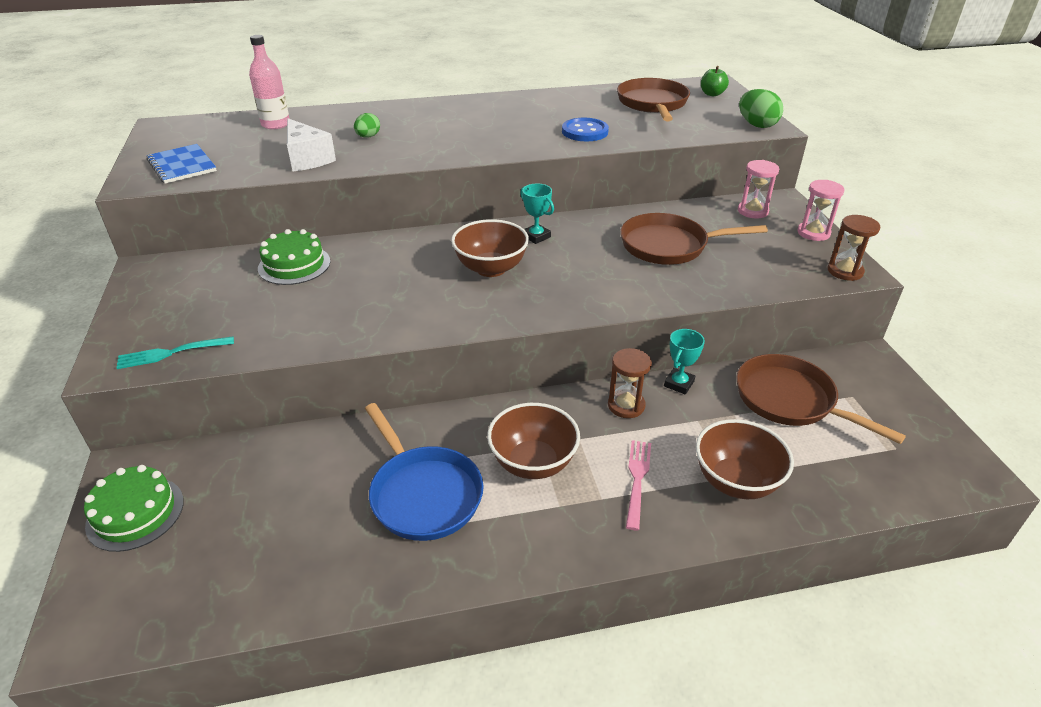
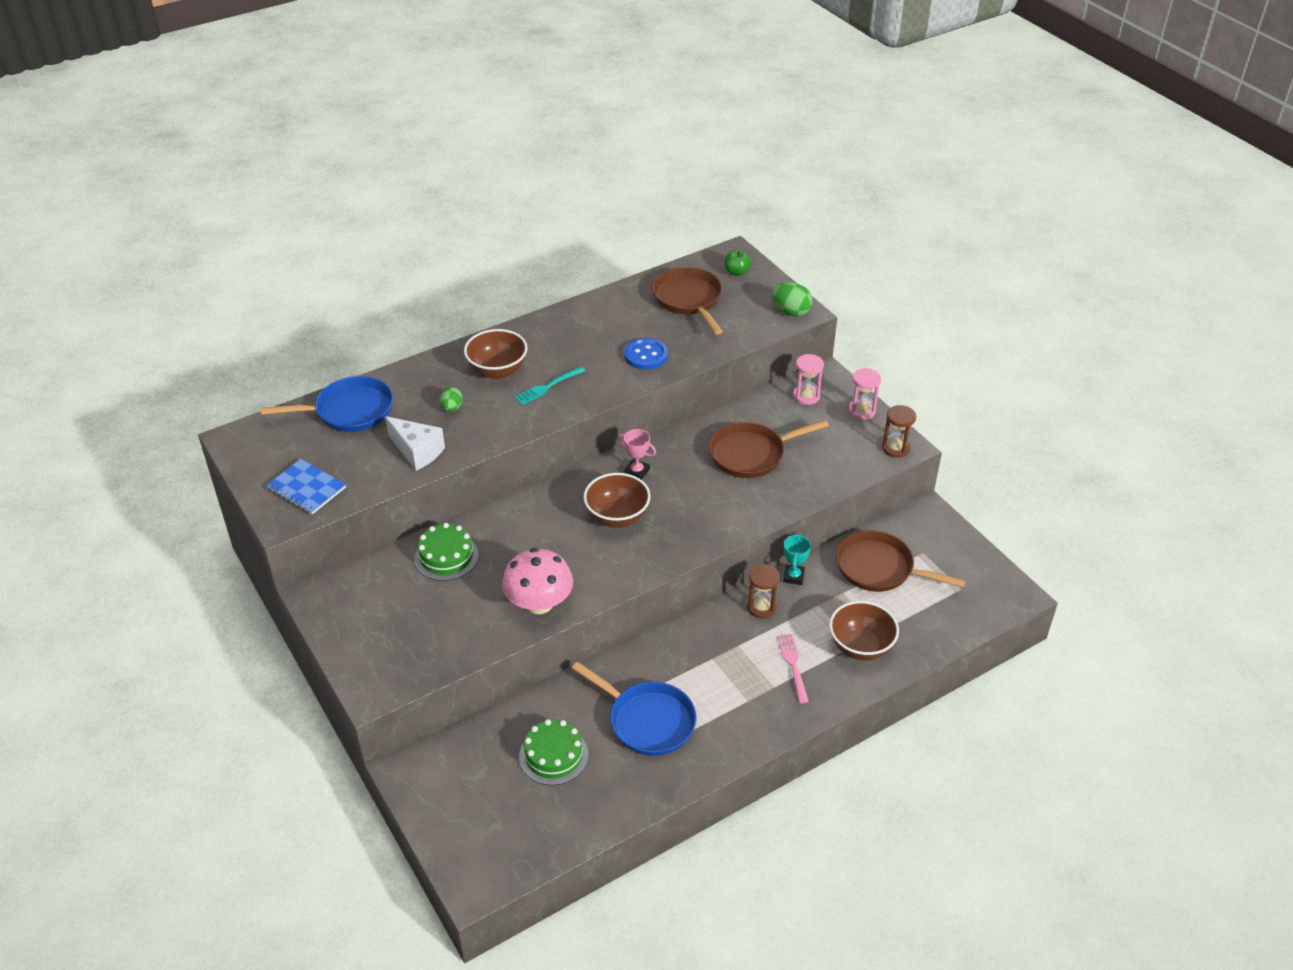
camera: 20 degrees left, 5 degrees up
green cake [84,465,184,552] -> green cake moved to [519,719,588,785]
turquoise fork [116,336,234,369] -> turquoise fork moved to [515,367,585,405]
pink bottle [249,35,289,129] -> blue pan [261,376,393,432]
brown bowl [487,403,580,479] -> brown bowl moved to [464,329,528,379]
turquoise trophy [520,183,554,244] -> pink trophy [618,429,656,480]
none -> pink mushroom [502,548,573,614]

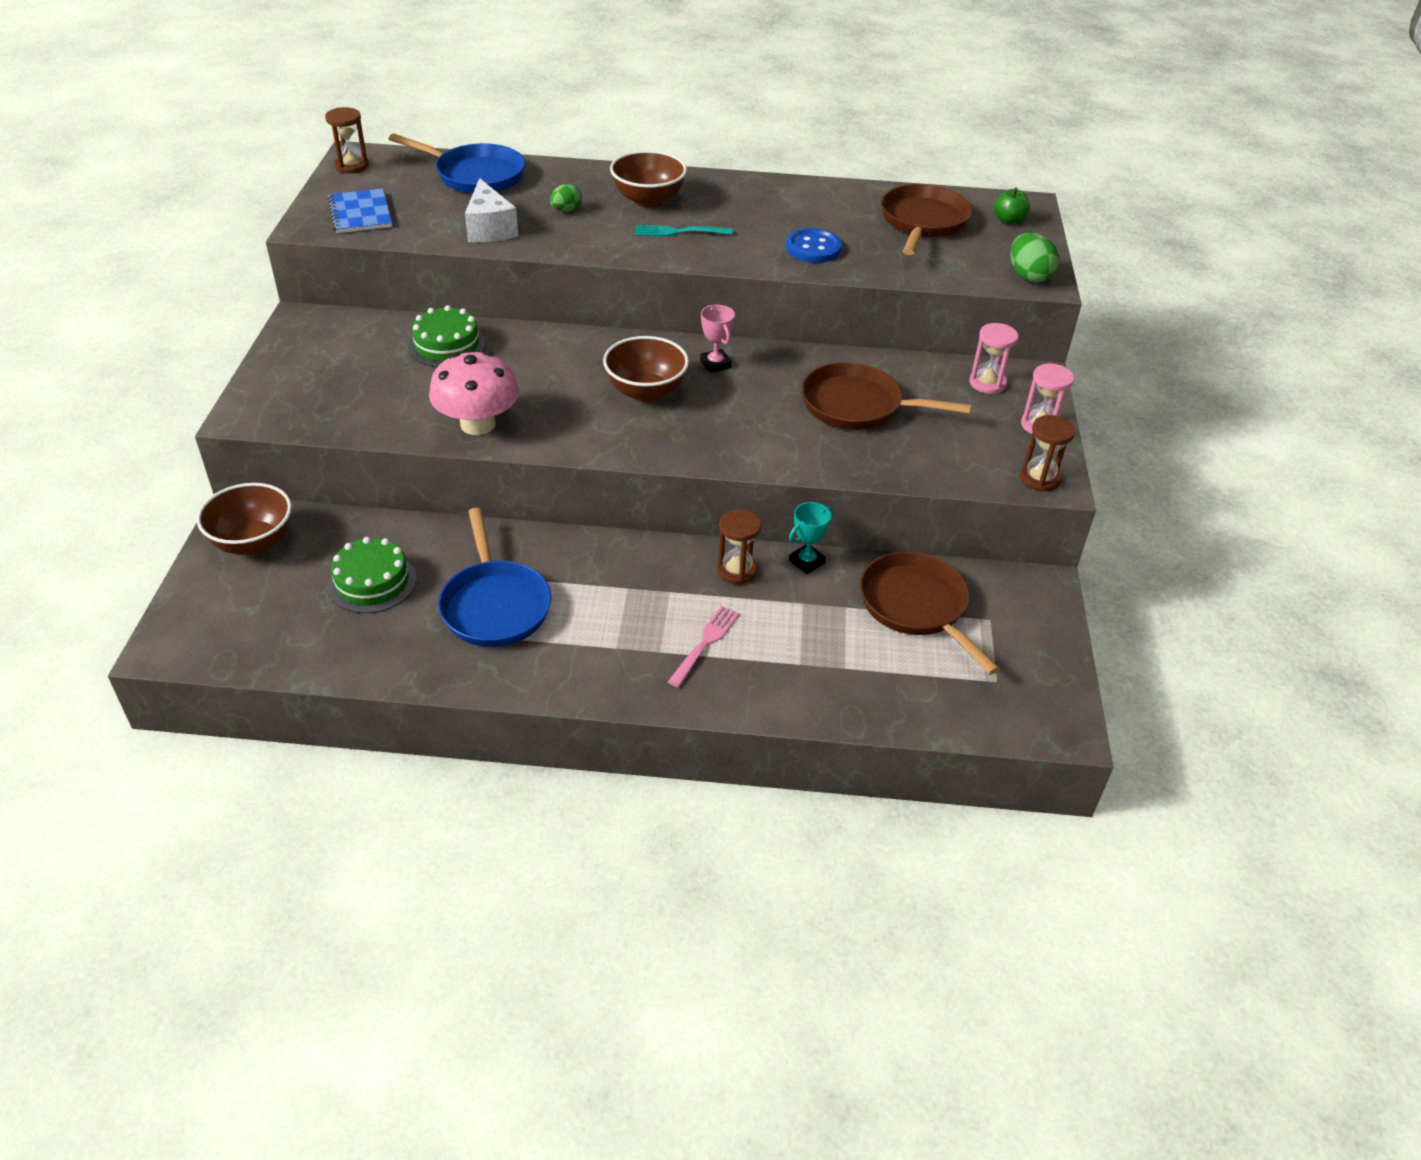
camera: 35 degrees right, 0 degrees up
brown bowl [829,601,899,660] -> brown bowl moved to [197,483,292,555]
none -> brown hourglass [325,107,369,174]

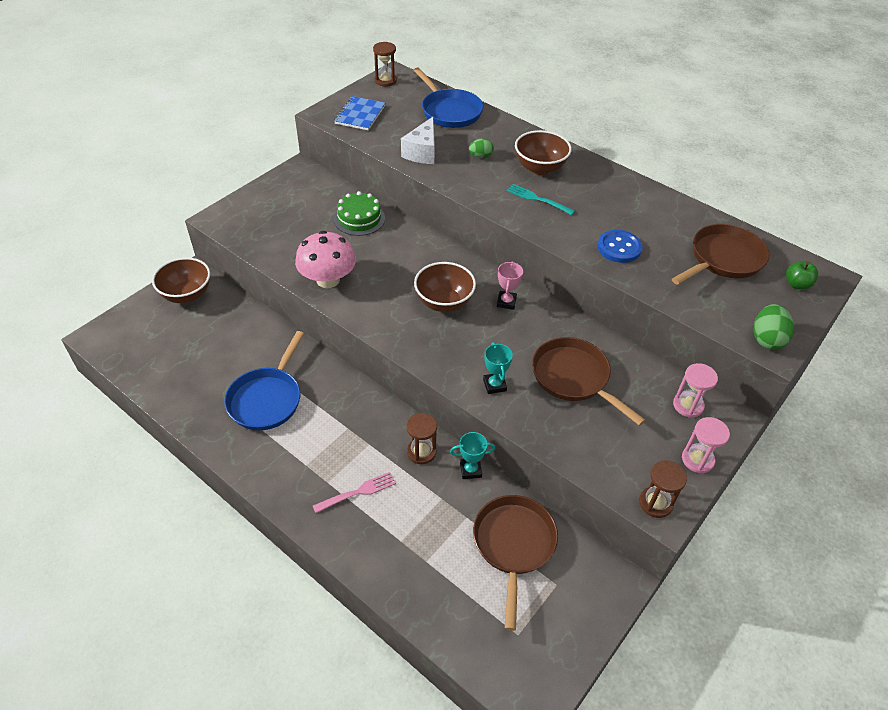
camera: 35 degrees right, 5 degrees up
green cake [328,537,417,613] -> none
none -> turquoise trophy [483,342,513,394]

